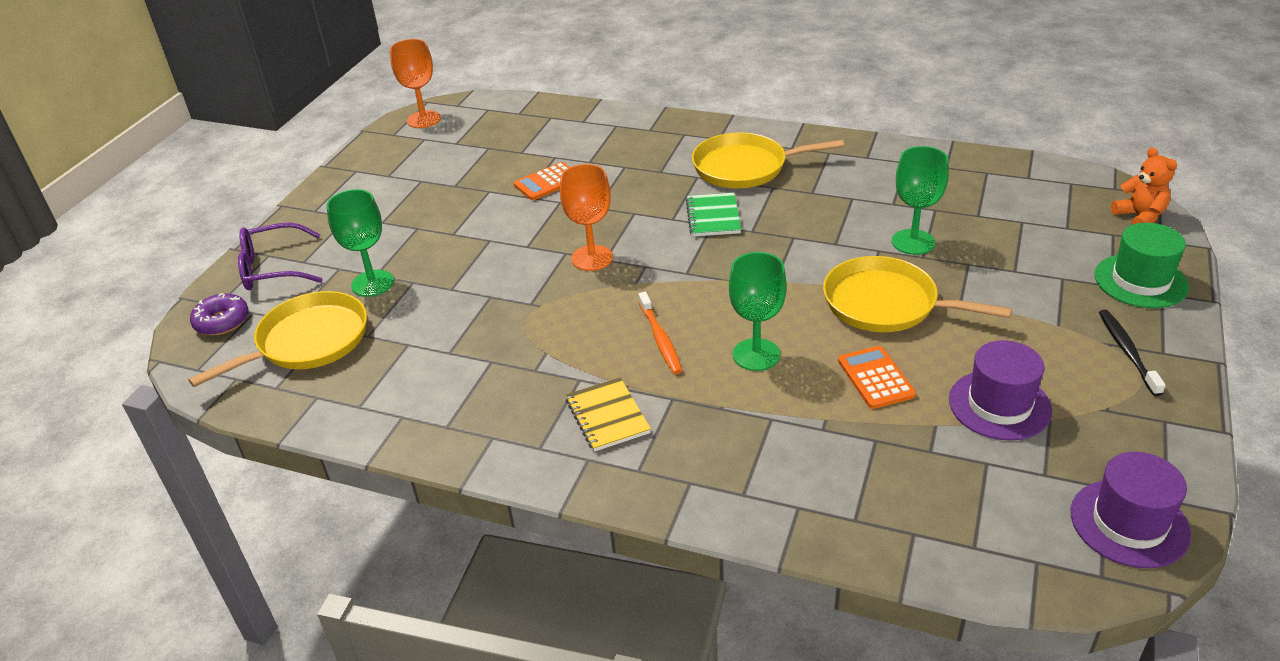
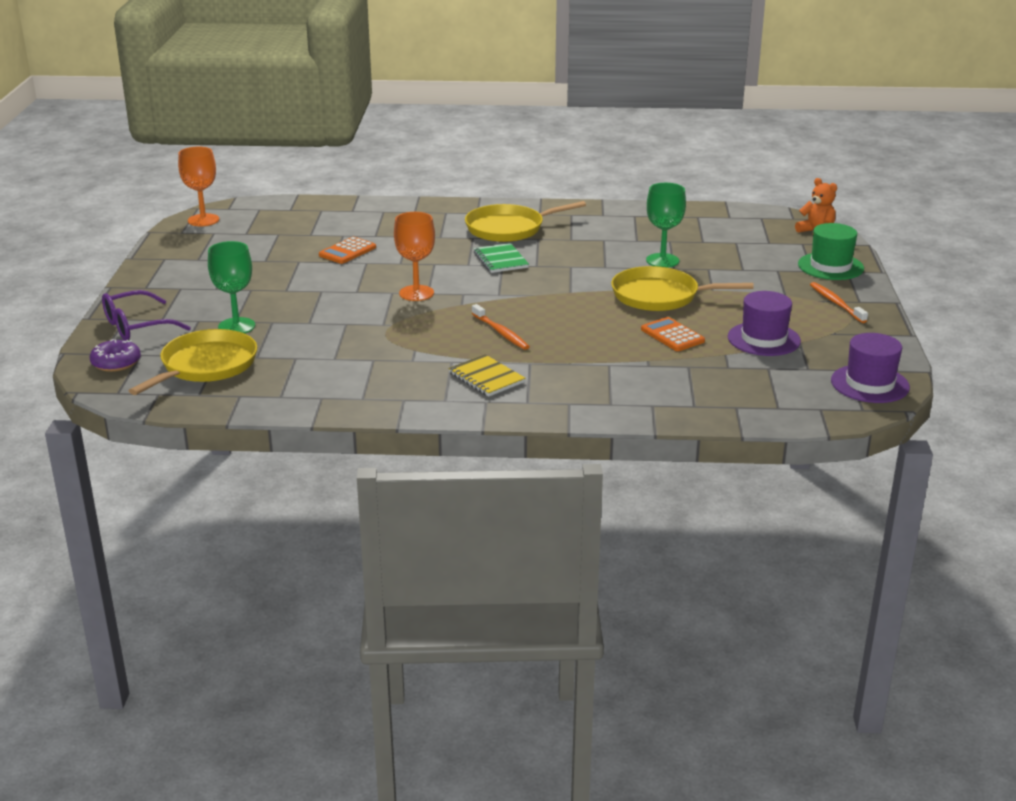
camera: 20 degrees left, 10 degrees down
green goblet [729,252,787,371] -> none
black toothbrush [1099,310,1166,396] -> orange toothbrush [810,282,868,323]

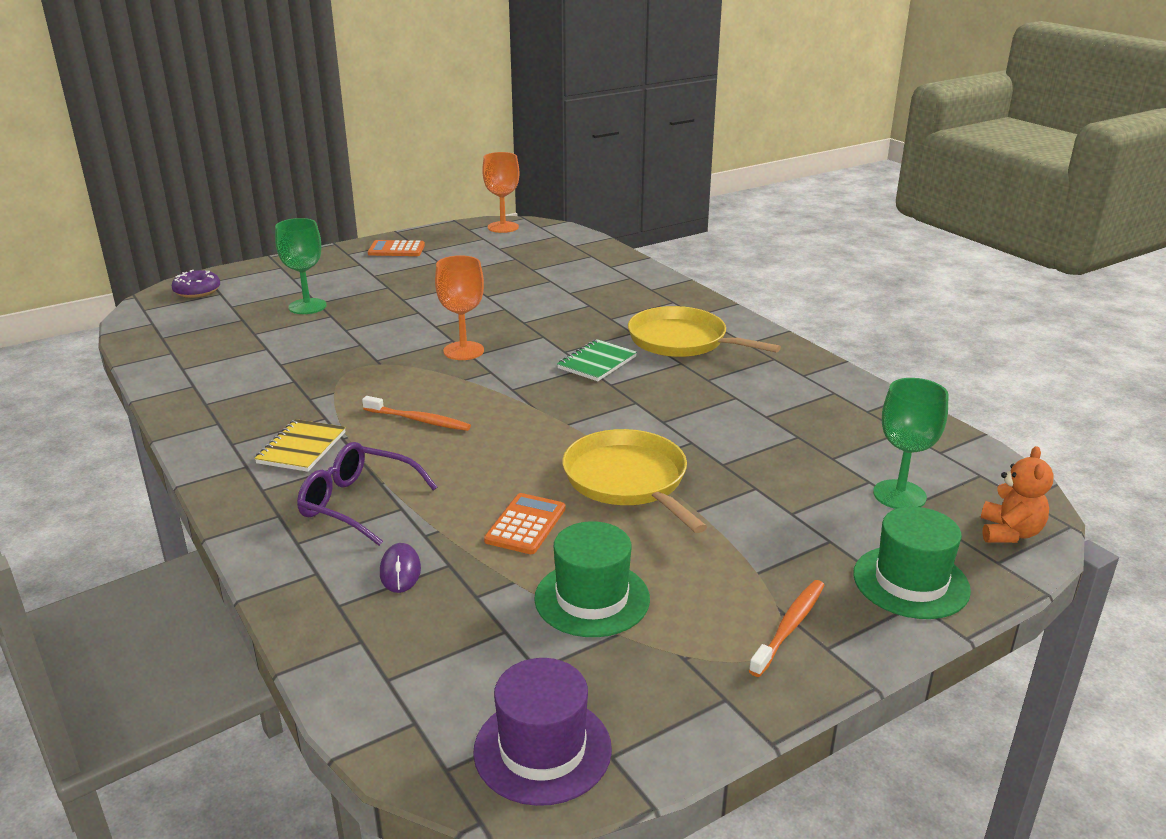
camera: 55 degrees right, 0 degrees up
purple glasses [102,290,191,340] -> purple glasses moved to [297,442,437,546]
yellow pan [129,329,257,395] -> none
orange calculator [319,237,376,264] -> orange calculator moved to [368,240,425,256]
orange toothbrush [472,304,530,350] -> orange toothbrush turned 90 degrees counterclockwise [362,396,471,431]
green goblet [646,183,686,268] -> green goblet moved to [873,378,949,509]
purple hat [728,291,801,356] -> green hat [534,521,650,637]
none -> purple mouse [380,543,421,593]

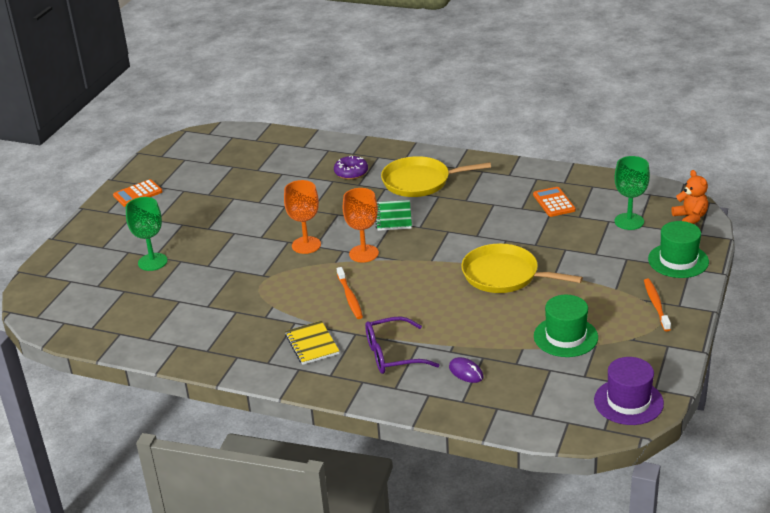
camera: 35 degrees left, 5 degrees up
purple donut [172,270,220,298] -> purple donut moved to [334,156,368,180]
orange toothbrush [362,396,471,431] -> orange toothbrush turned 90 degrees clockwise [337,267,363,319]
orange goblet [482,152,519,233] -> orange goblet moved to [343,188,379,262]
orange calculator [484,493,566,554] -> orange calculator moved to [533,187,576,217]

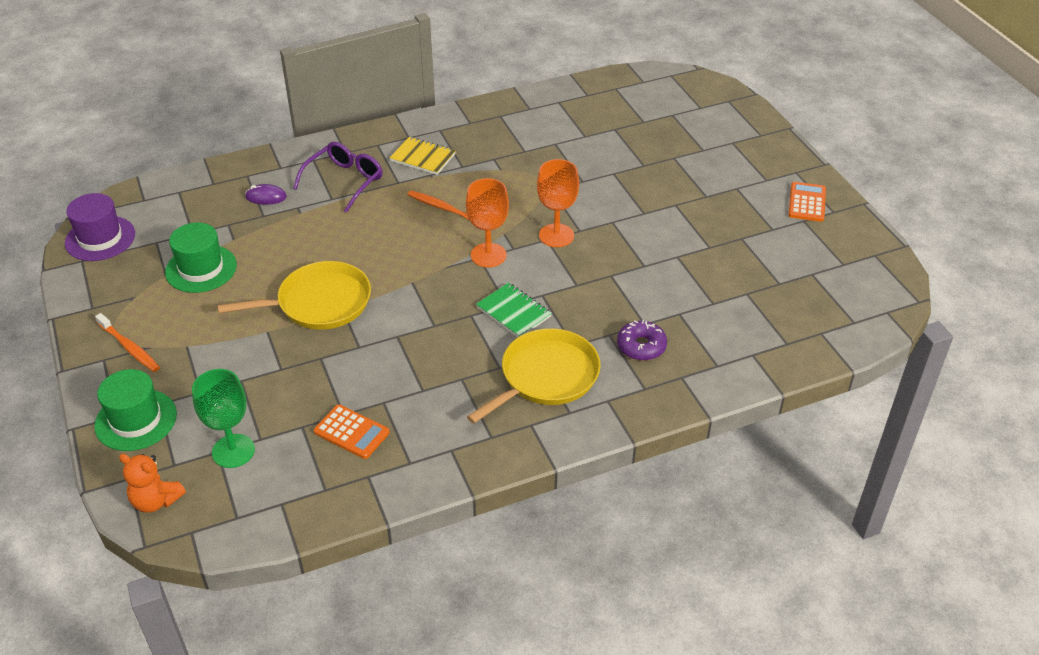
camera: 135 degrees right, 10 degrees up
green goblet [126,197,168,271] -> none

